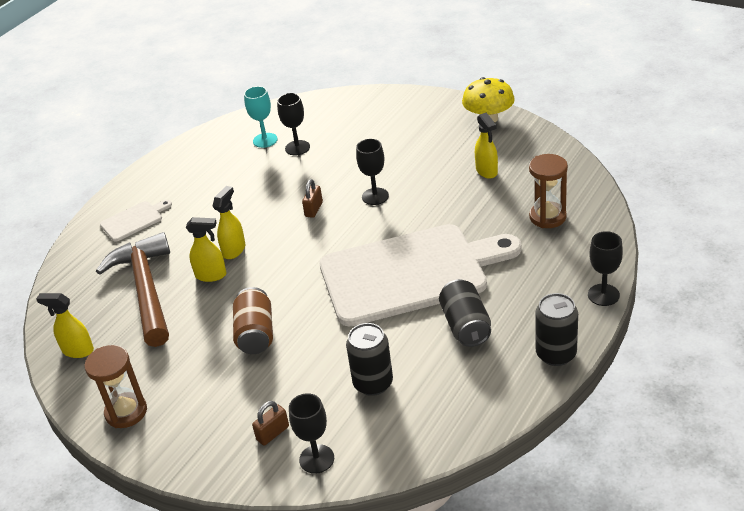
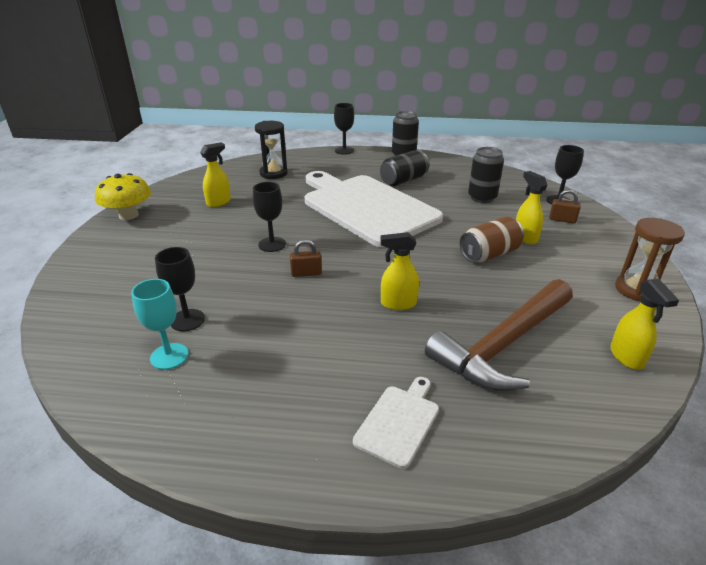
camera: 120 degrees left, 5 degrees down
white cutting board [100,200,172,242] -> white cutting board turned 90 degrees clockwise [353,377,439,469]
yellow spray bottle [186,217,226,282] -> yellow spray bottle moved to [516,171,548,244]
brown hourglass [529,154,568,228] -> black hourglass [255,121,288,179]

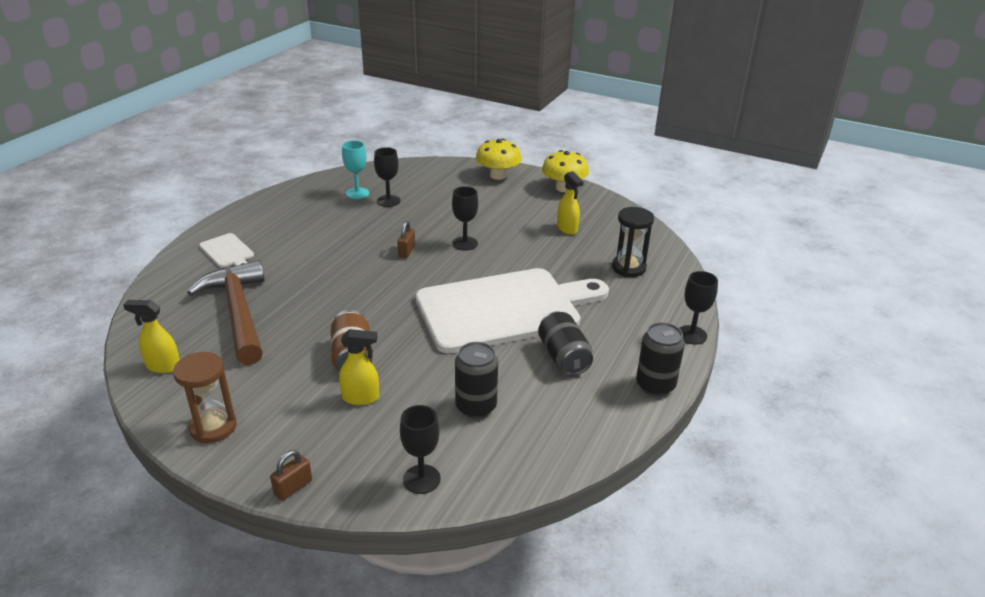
camera: 110 degrees right, 0 degrees up
yellow spray bottle [380,232,419,310] -> none
brown padlock [549,189,581,224] -> brown padlock moved to [270,450,312,501]
none -> yellow mushroom [476,139,522,180]

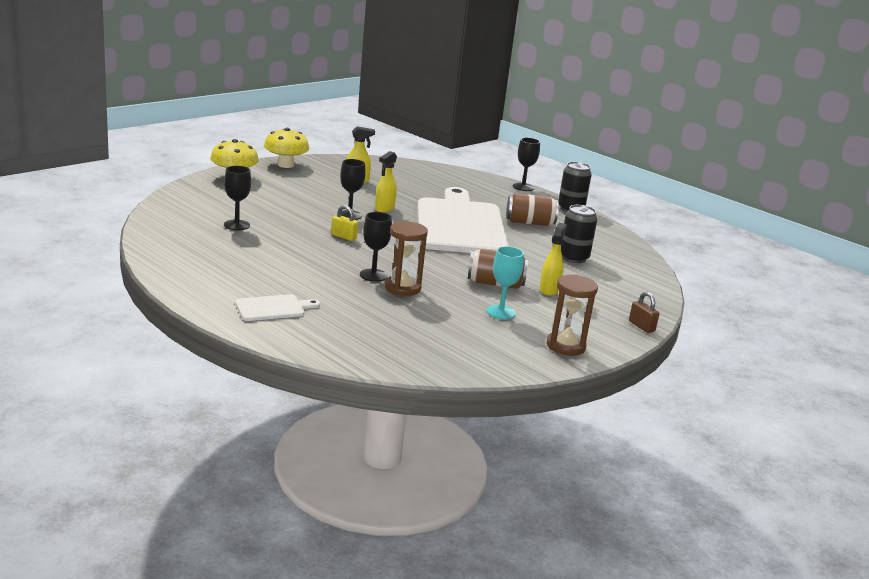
camera: 75 degrees left, 10 degrees down
yellow spray bottle [123,300,180,373] -> yellow spray bottle moved to [375,151,397,213]
brown hammer [187,260,265,365] -> none
turquoise goblet [342,140,369,199] -> turquoise goblet moved to [487,246,524,319]
brown padlock [397,221,415,258] -> yellow padlock [331,205,358,241]
black goblet [400,405,441,494] -> black goblet moved to [360,212,392,282]
black can [538,311,593,376] -> brown can [506,193,559,226]
black hourglass [612,207,654,277] -> none
none -> brown hourglass [385,221,428,296]

